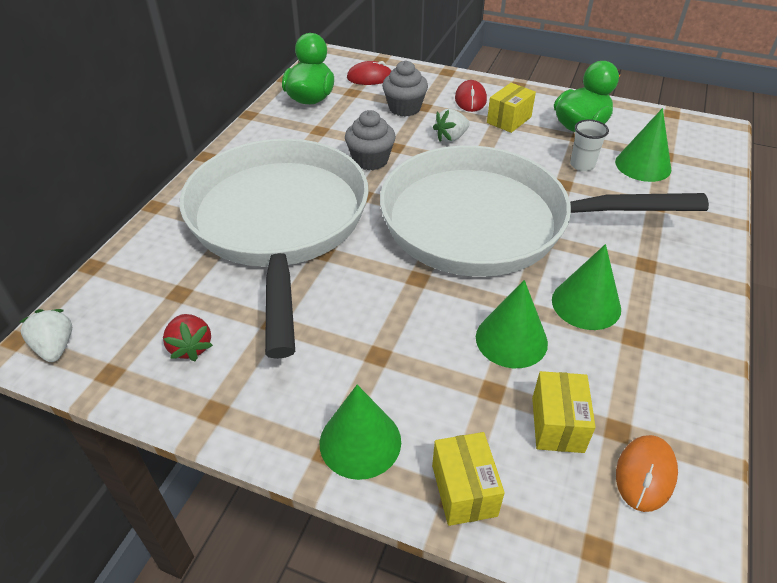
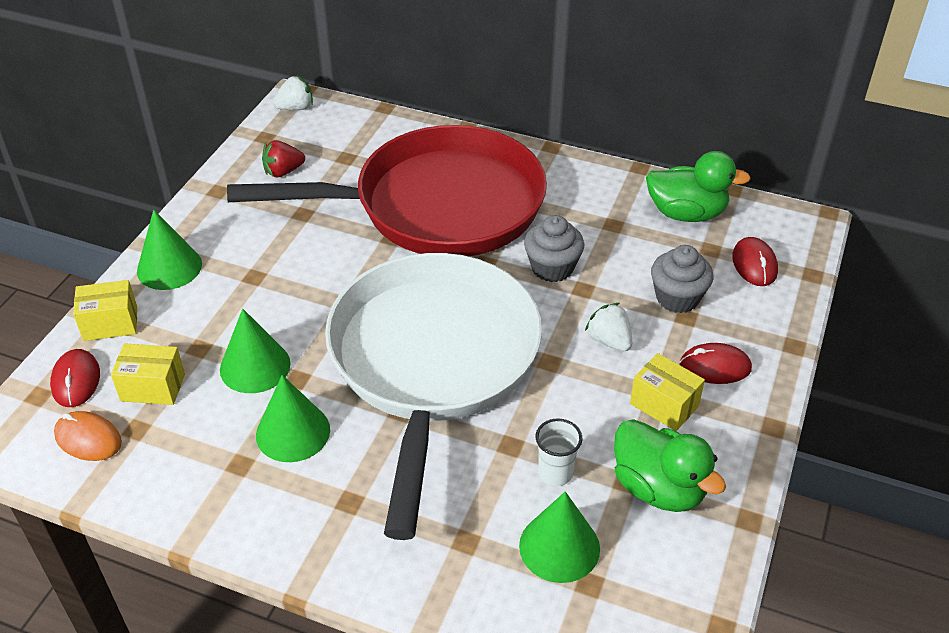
camera: 90 degrees right, 0 degrees up
white pan [180,139,369,359] -> red pan [227,125,547,256]
none -> red mouse [50,349,100,407]

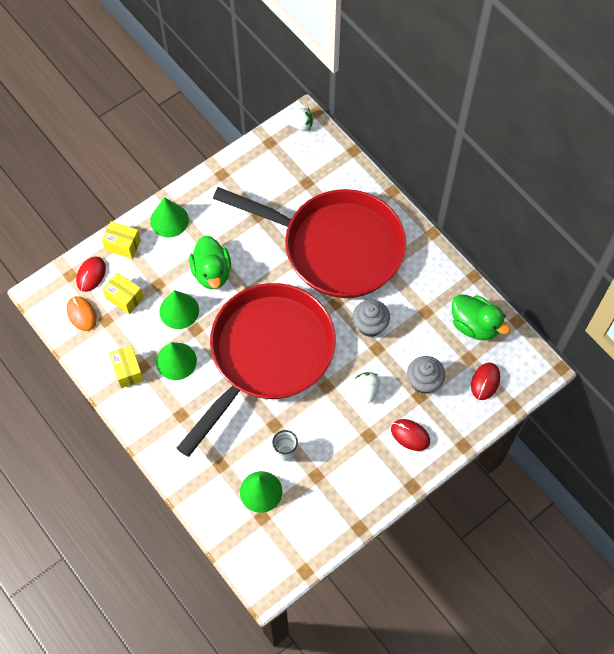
camera: 30 degrees right, 20 degrees up
red strawberry [262,140,305,177] -> none
white pan [325,253,542,540] -> red pan [177,283,336,457]
green duck [614,419,726,512] -> green duck moved to [189,236,231,289]
yellow box [630,353,705,431] -> yellow box moved to [109,345,144,388]

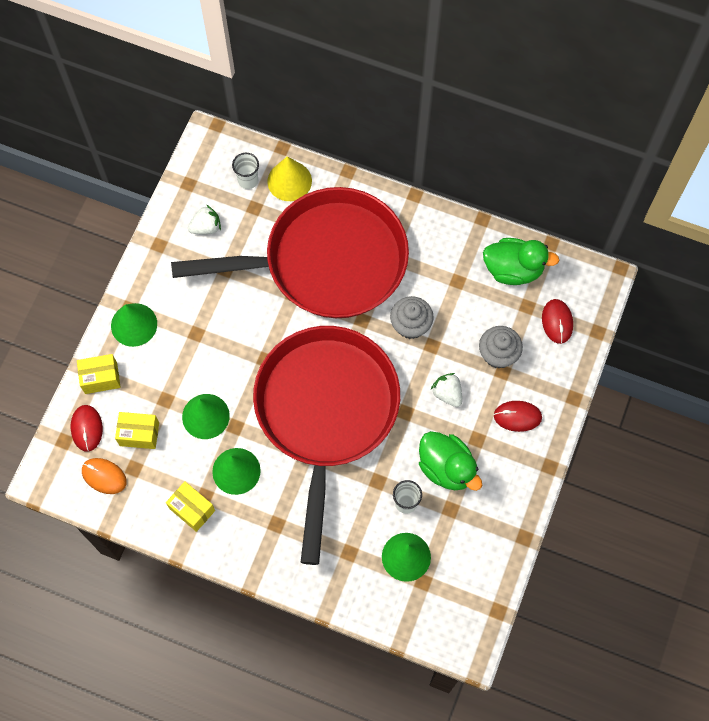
camera: 30 degrees left, 5 degrees up
green duck [189,236,231,289] -> green duck moved to [419,431,482,491]
white strawberry [286,108,313,132] -> white strawberry moved to [188,205,221,234]
none -> white cup [232,153,259,189]
none -> yellow cone [267,156,312,201]

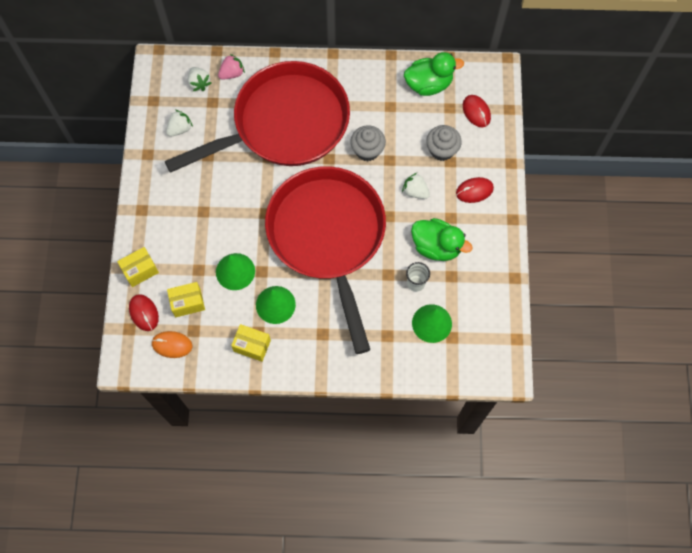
camera: 20 degrees left, 0 degrees up
green cone [111,303,157,347] -> none
white cup [232,153,259,189] -> white strawberry [188,67,211,91]
yellow cone [267,156,312,201] -> pink strawberry [218,54,245,80]

